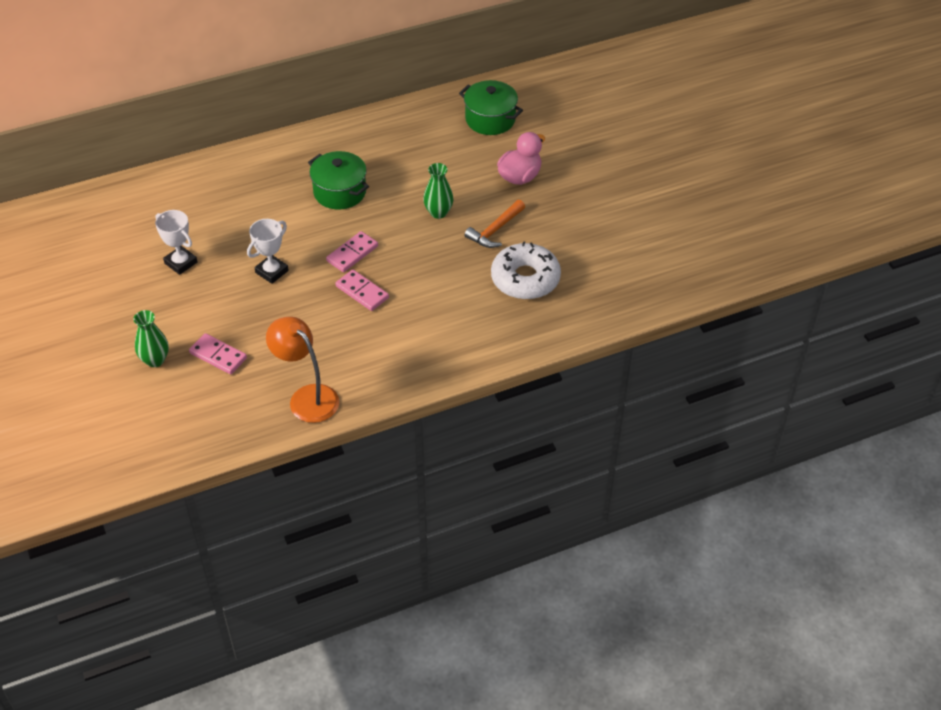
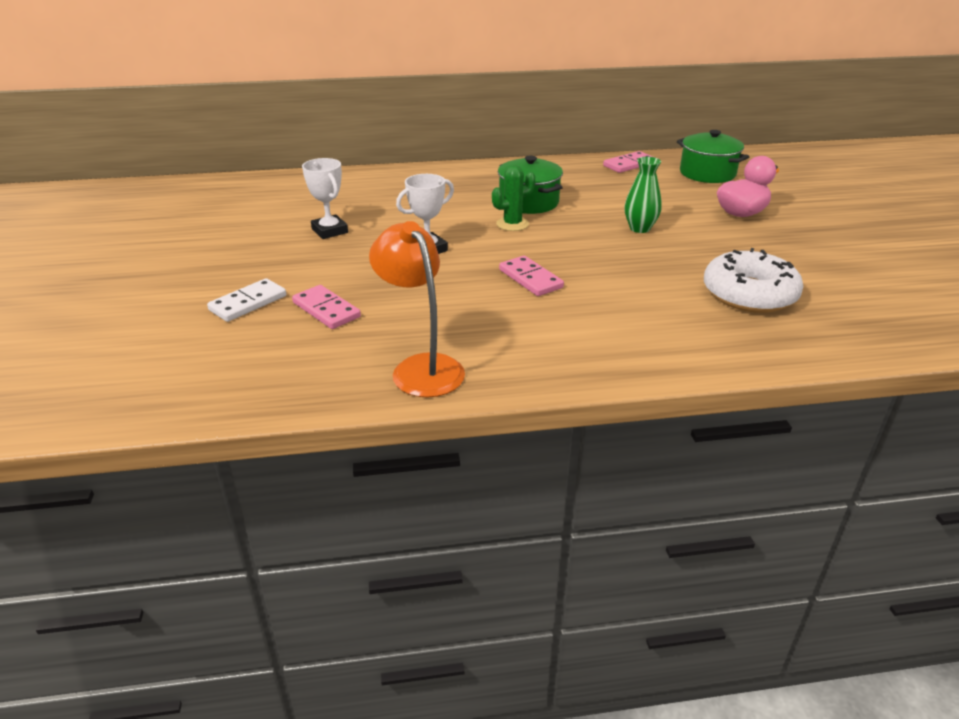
camera: 15 degrees right, 15 degrees down
green vase [133,310,169,367] -> white domino [207,278,286,322]
pink domino [326,231,378,272] -> pink domino moved to [603,151,653,173]
orange hammer [465,200,525,248] -> none
none -> green cactus [492,165,535,231]

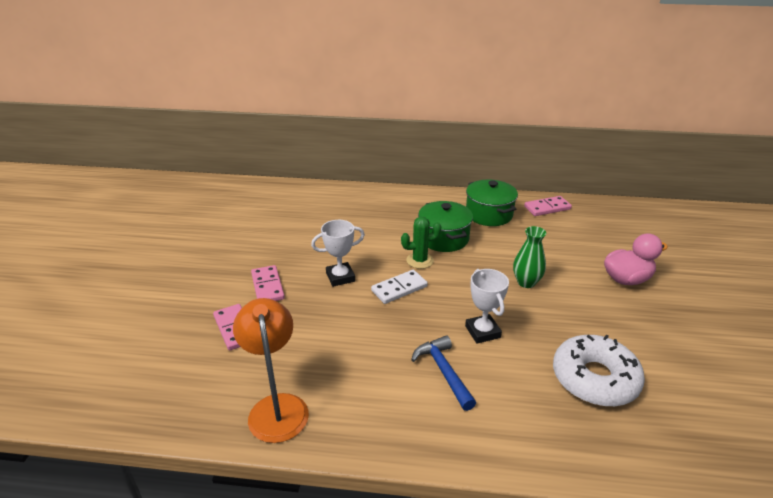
camera: 15 degrees right, 0 degrees up
white domino [207,278,286,322] -> white domino moved to [371,270,428,304]
white trophy [302,158,348,239] -> white trophy moved to [465,269,509,344]
pink domino [499,256,564,296] -> pink domino moved to [251,265,285,301]
green pot [677,130,749,183] -> green pot moved to [466,180,518,226]
none -> blue hammer [411,335,476,411]

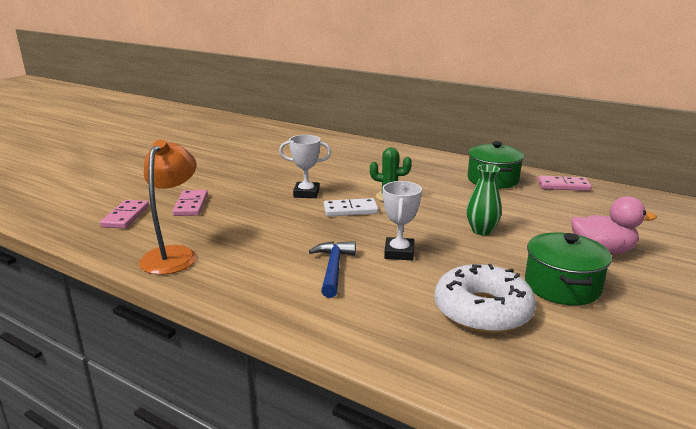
camera: 25 degrees right, 10 degrees down
pink domino [251,265,285,301] -> pink domino moved to [100,200,149,229]
green pot [418,201,473,252] -> green pot moved to [525,232,612,305]

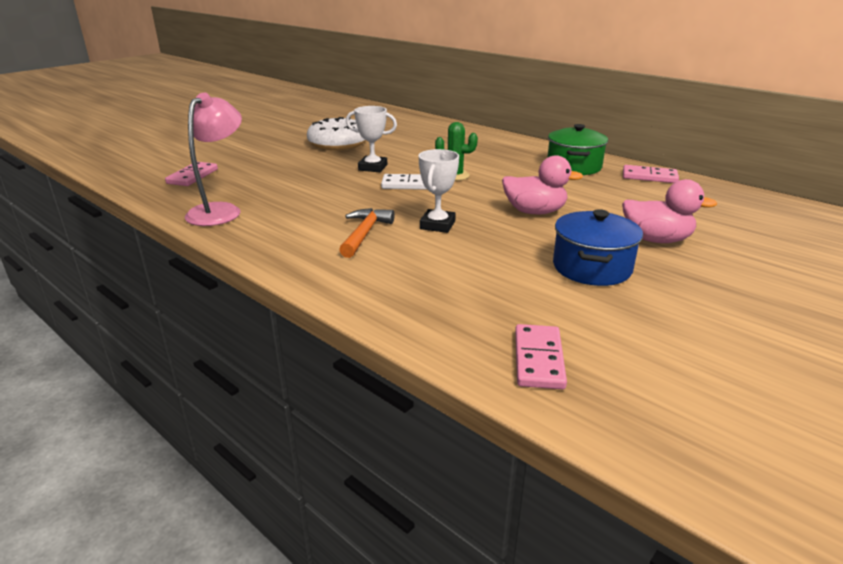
camera: 10 degrees right, 5 degrees up
orange lamp [139,140,197,275] -> pink lamp [185,93,242,226]
pink domino [172,190,208,216] -> pink domino moved to [515,324,567,389]
blue hammer [309,241,356,298] -> orange hammer [339,208,395,258]
white donut [434,264,536,333] -> white donut moved to [307,117,366,150]
green vase [466,164,502,235] -> pink duck [502,155,583,214]
green pot [525,232,612,305] -> blue pot [553,209,643,286]

